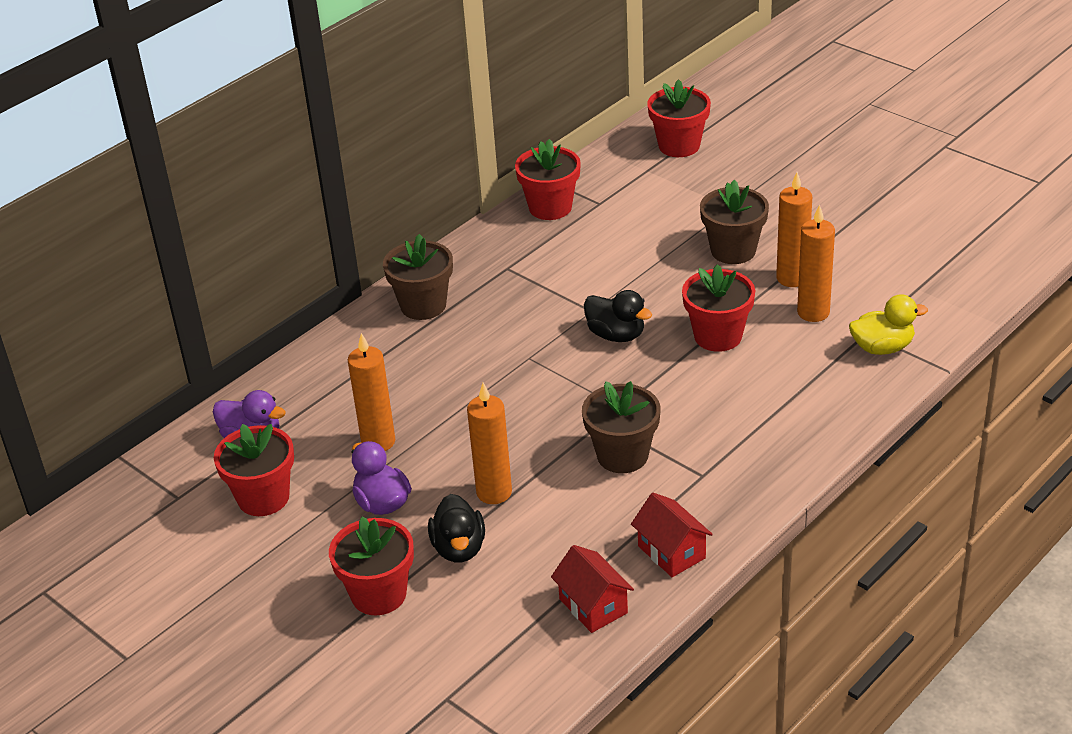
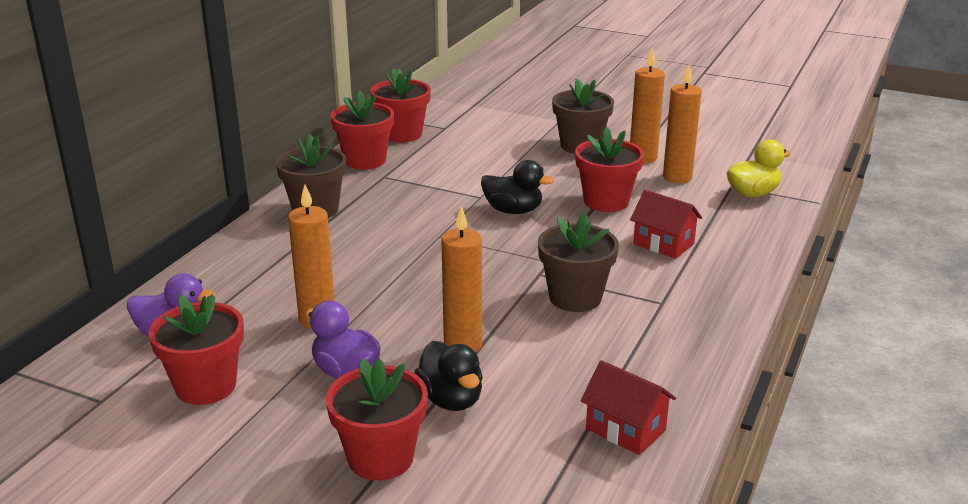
camera: 20 degrees left, 10 degrees down
red house [631,492,713,577] -> red house moved to [630,190,702,259]
red flower pot [647,79,711,157] -> red flower pot moved to [330,90,394,170]

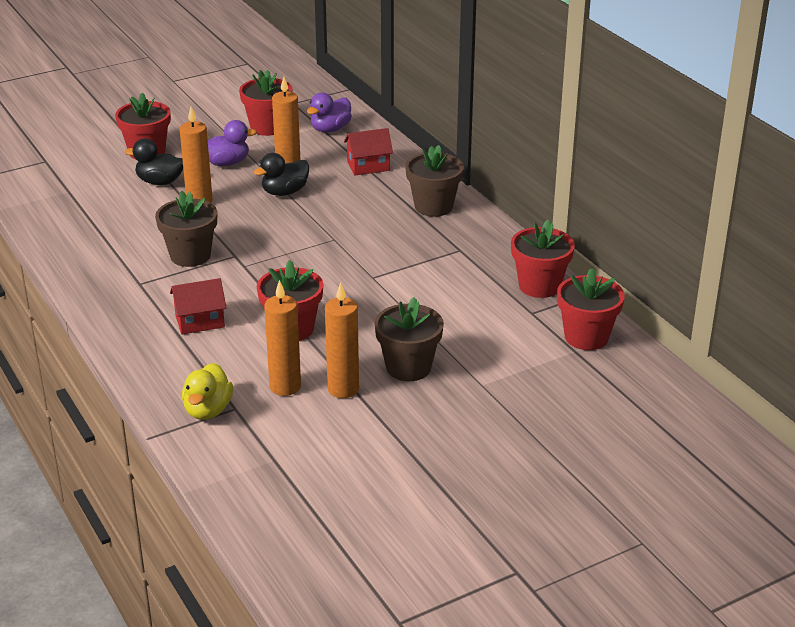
camera: 125 degrees right, 5 degrees up
red flower pot [330,90,394,170] -> red flower pot moved to [557,268,625,350]
black duck [481,160,554,214] -> black duck moved to [254,153,309,196]
red house [581,360,676,455] -> red house moved to [344,128,393,175]

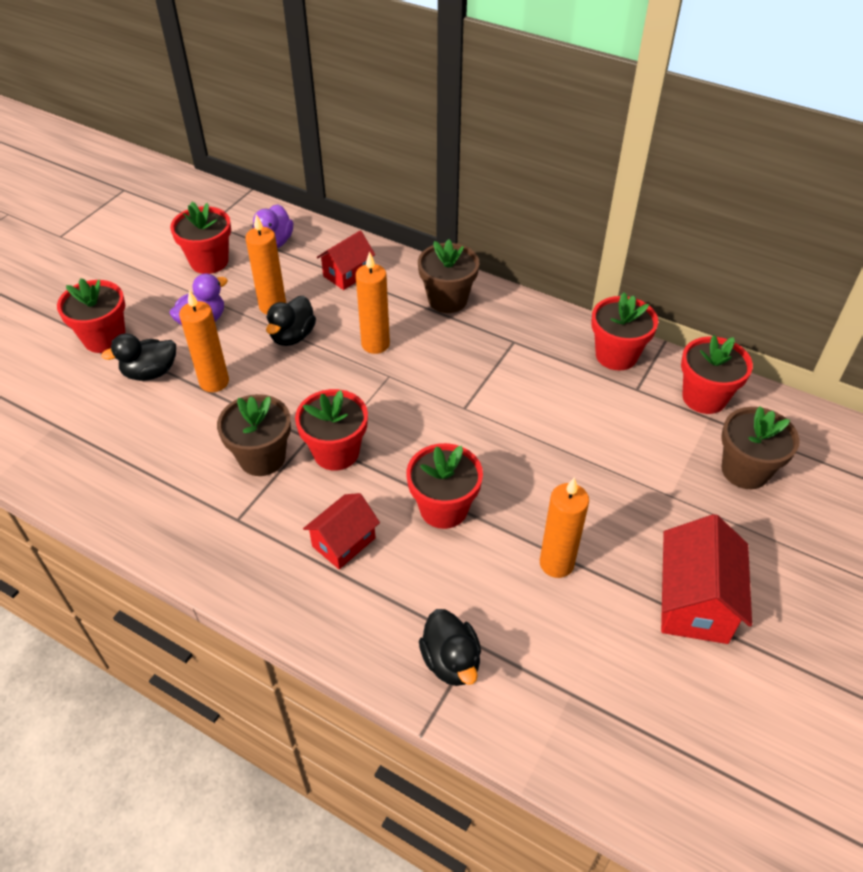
camera: 30 degrees left, 15 degrees up
yellow duck [182,363,233,420] -> black duck [419,609,481,686]
orange candle [264,280,301,396] -> orange candle moved to [356,251,390,354]
brown flower pot [374,297,444,381] -> brown flower pot moved to [721,406,800,489]
none -> red flower pot [295,389,368,471]
none -> red house [661,514,752,644]

